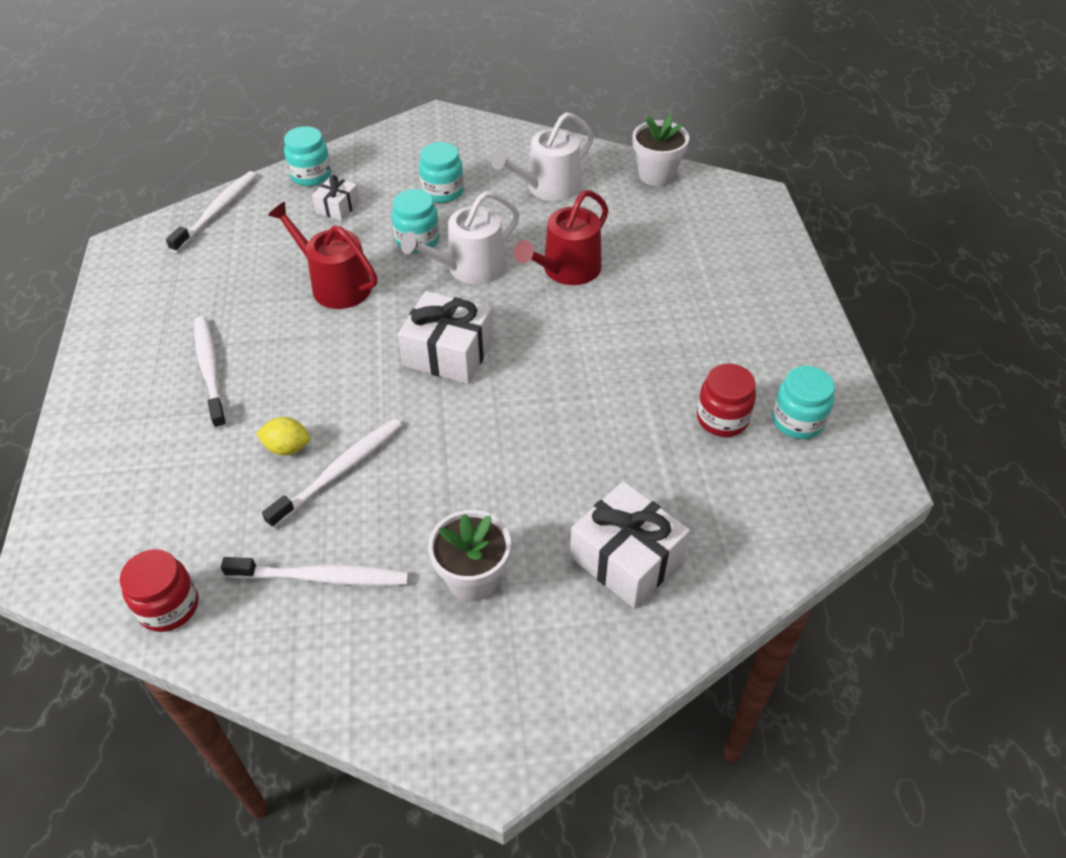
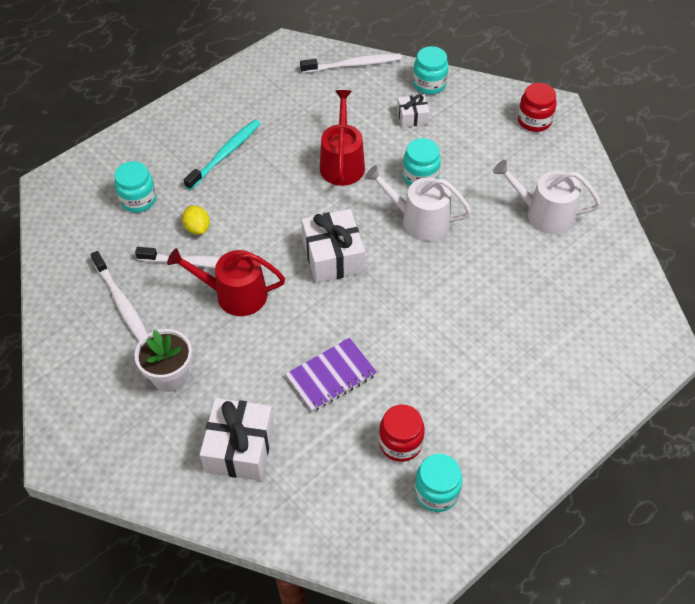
camera: 55 degrees right, 5 degrees up
red jar [120,549,198,632] -> red jar moved to [518,83,556,132]
white toothbrush [194,316,227,429] -> turquoise toothbrush [184,119,261,190]
turquoise jar [419,142,464,203] -> turquoise jar moved to [114,161,156,212]
red watering can [514,190,608,285] -> red watering can moved to [167,248,285,316]
white flower pot [633,114,689,186] -> none
none -> purple notebook [285,338,377,412]

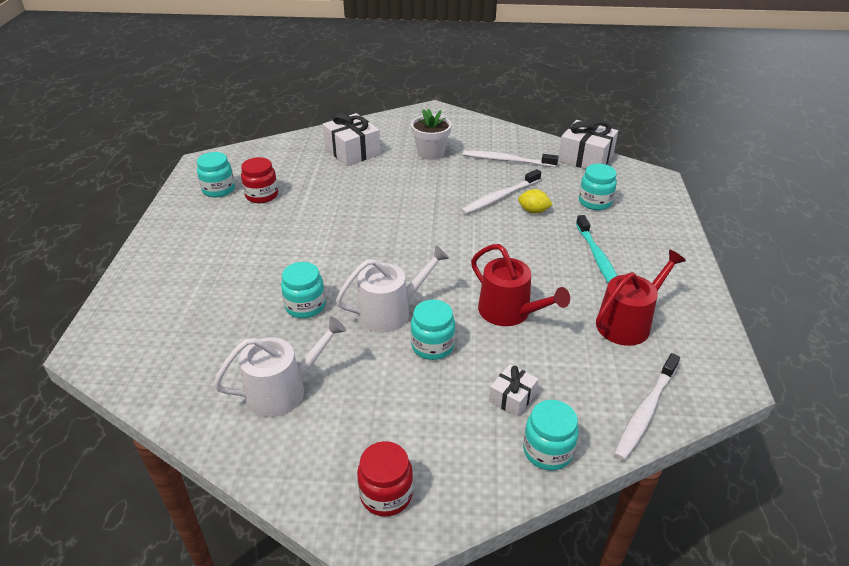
camera: 135 degrees right, 15 degrees down
red watering can [167,248,285,316] -> red watering can moved to [596,250,686,346]
purple notebook [285,338,377,412] -> none
white gift [301,209,365,283] -> white gift moved to [558,120,618,169]
none -> turquoise jar [281,262,326,318]

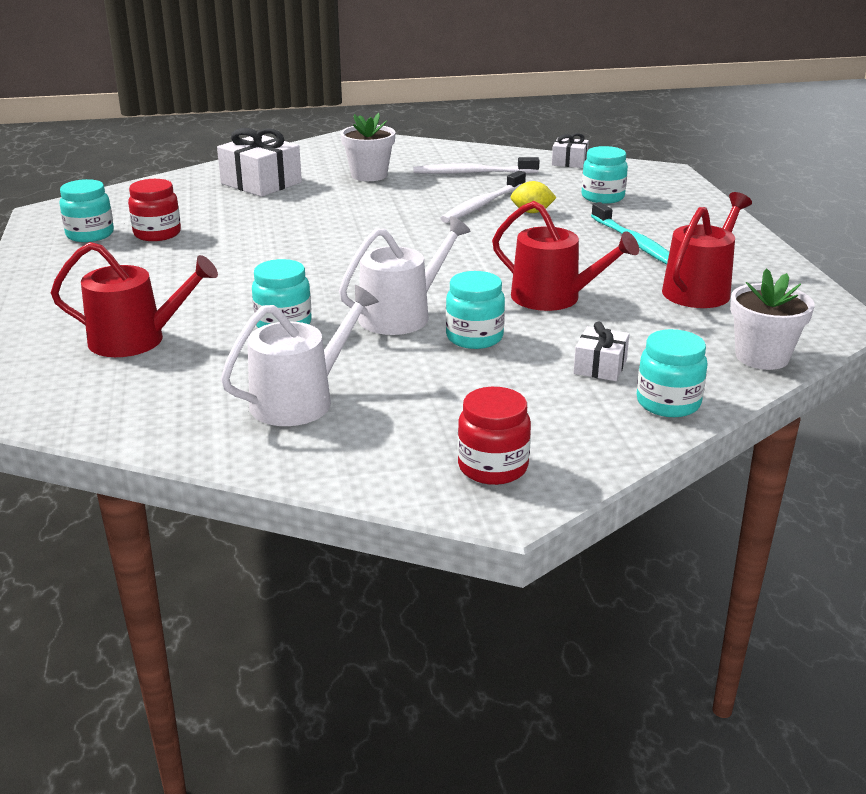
camera: 15 degrees left, 10 degrees down
white gift [558,120,618,169] -> white gift [552,133,589,168], size x0.55
white toothbrush [614,353,680,461] -> white flower pot [730,268,815,370]
none -> red watering can [51,242,218,357]

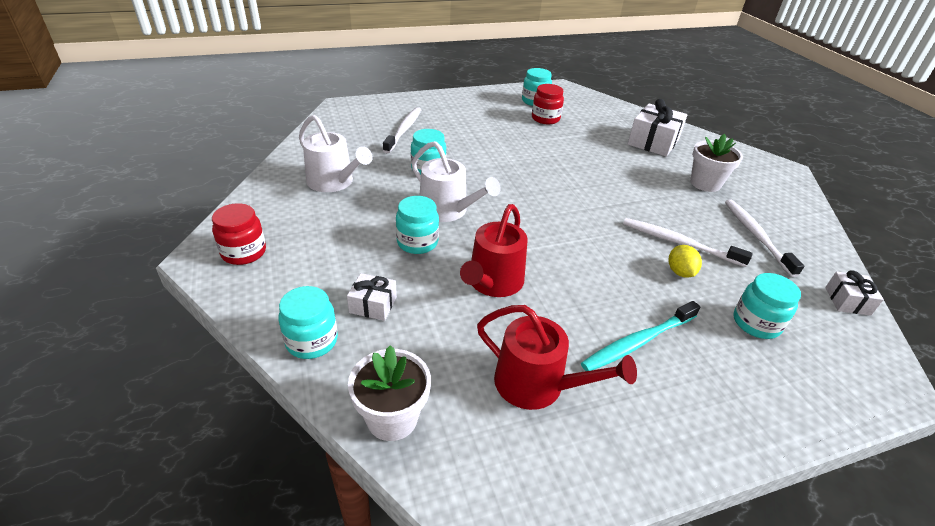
camera: 80 degrees right, 10 degrees up
red watering can [51,242,218,357] -> white toothbrush [383,107,421,153]

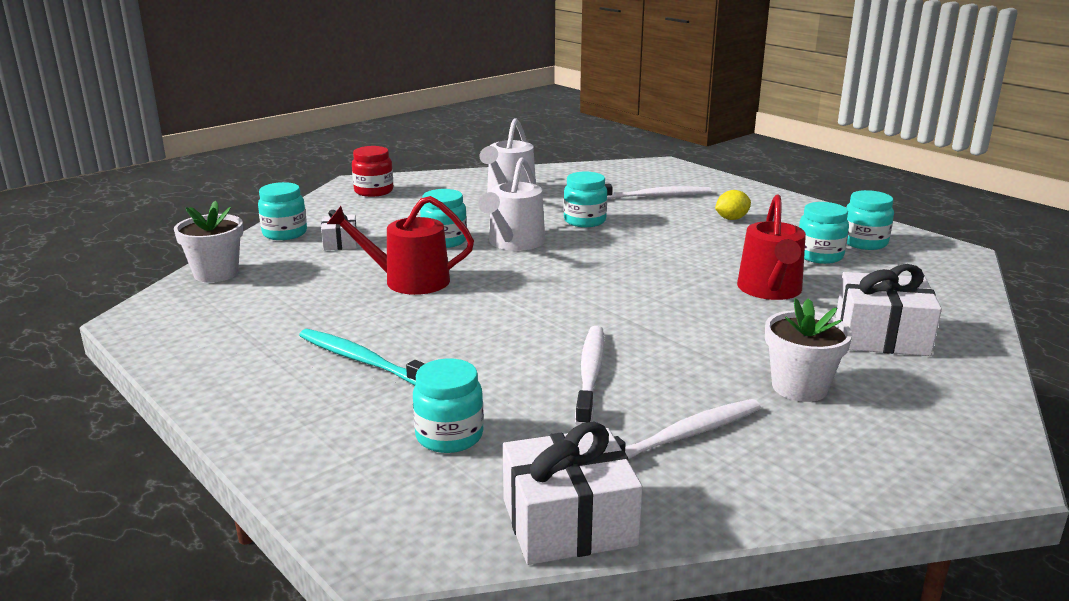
camera: 70 degrees right, 15 degrees down
red watering can [477,305,637,410] -> red watering can moved to [737,195,806,300]
red jar [532,84,564,124] -> turquoise jar [799,202,849,264]
yellow lemon [669,245,702,278] -> yellow lemon moved to [715,190,751,220]
white gift [825,270,884,316] -> white gift [503,422,643,565], size x1.82

